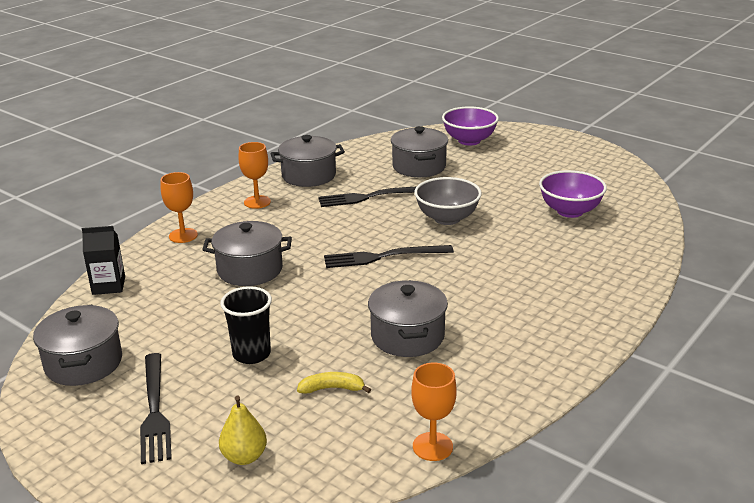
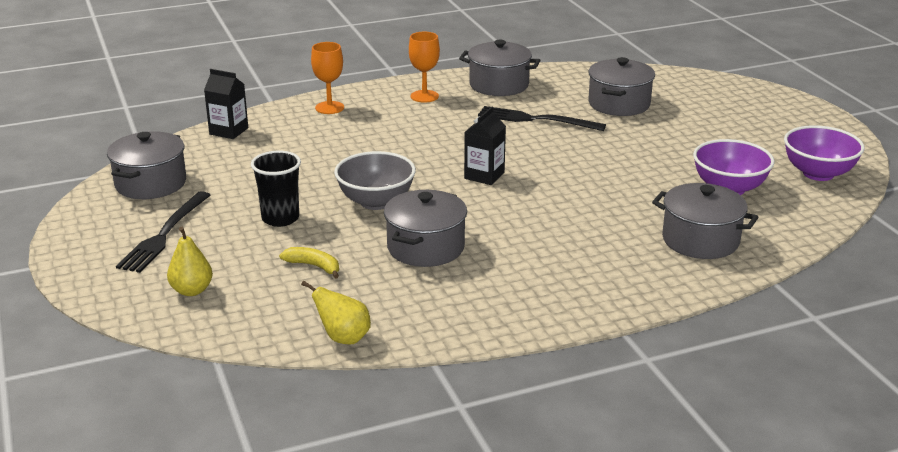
camera: 30 degrees right, 0 degrees up
grey pot [202,221,292,286] -> grey pot moved to [652,183,758,259]
black fork [324,245,454,268] -> black carton [464,107,506,185]
orange goblet [411,362,457,461] -> yellow pear [301,281,371,345]
grey bowl [414,177,482,225] -> grey bowl moved to [334,151,416,210]
purple bowl [442,106,499,146] -> purple bowl moved to [784,125,865,181]

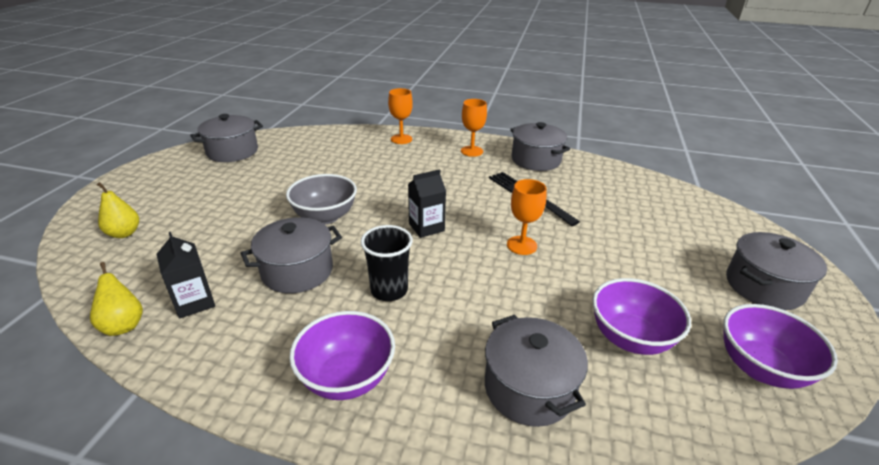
camera: 35 degrees right, 5 degrees up
black fork [116,191,210,273] -> none
black carton [204,69,248,139] -> black carton moved to [156,232,215,319]
black cup [251,151,301,227] -> black cup moved to [361,225,413,301]
yellow banana [279,247,339,279] -> none
grey pot [588,57,655,116] -> grey pot moved to [726,232,827,310]
none -> purple bowl [289,311,395,400]
none -> orange goblet [507,179,546,255]

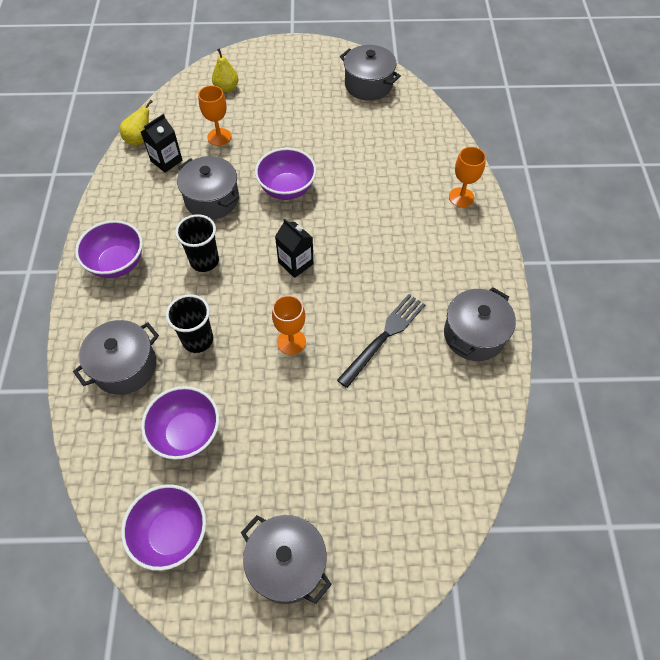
camera: 75 degrees right, 25 degrees up
grey bowl [286,174,357,224] -> purple bowl [255,148,317,200]
orange goblet [461,99,487,157] -> orange goblet moved to [198,85,231,146]
none -> black cup [166,294,213,353]

